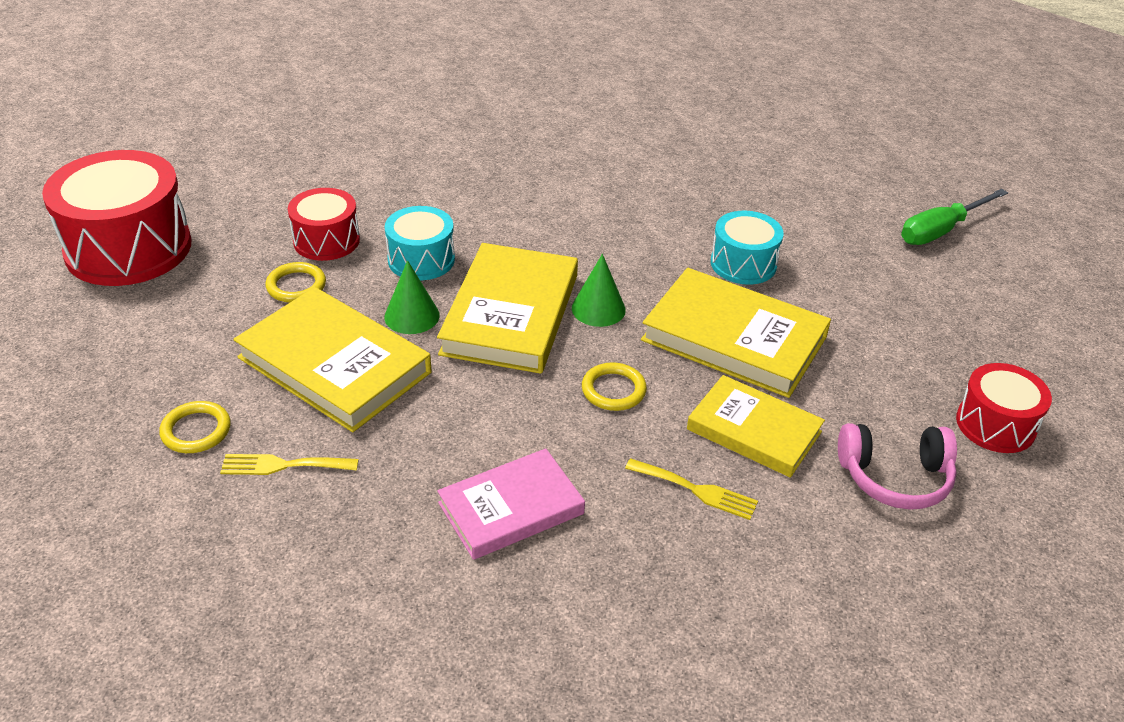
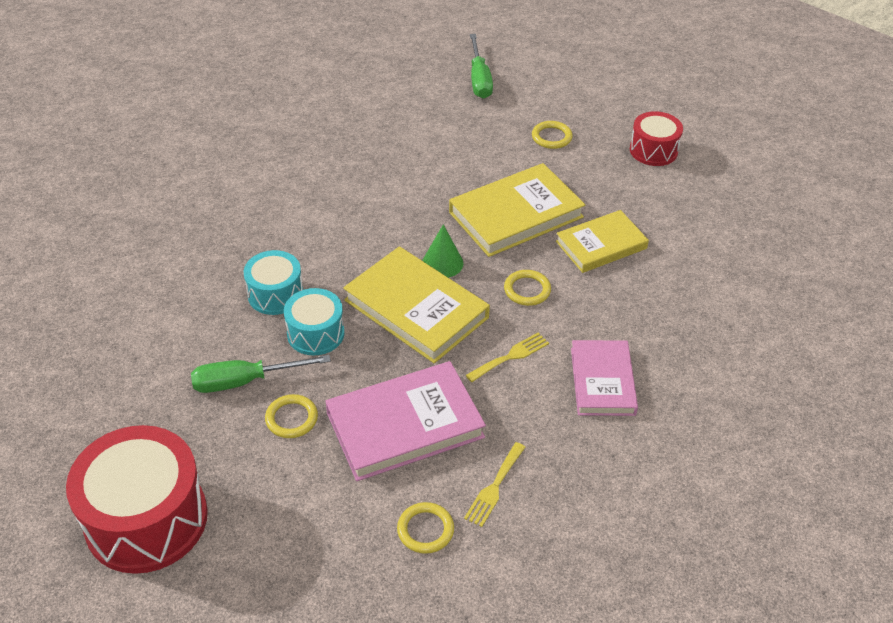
camera: 60 degrees left, 5 degrees up
yellow book [233,287,431,432] -> pink book [325,361,486,481]
red drum [288,188,360,261] -> green screwdriver [191,355,331,393]
green cone [384,260,440,334] -> none
yellow fork [625,458,758,520] -> yellow fork moved to [466,332,549,382]
turquoise drum [711,211,784,285] -> turquoise drum moved to [244,250,303,315]
pink headphones [838,423,957,510] -> none
none -> yellow ring [532,121,573,149]

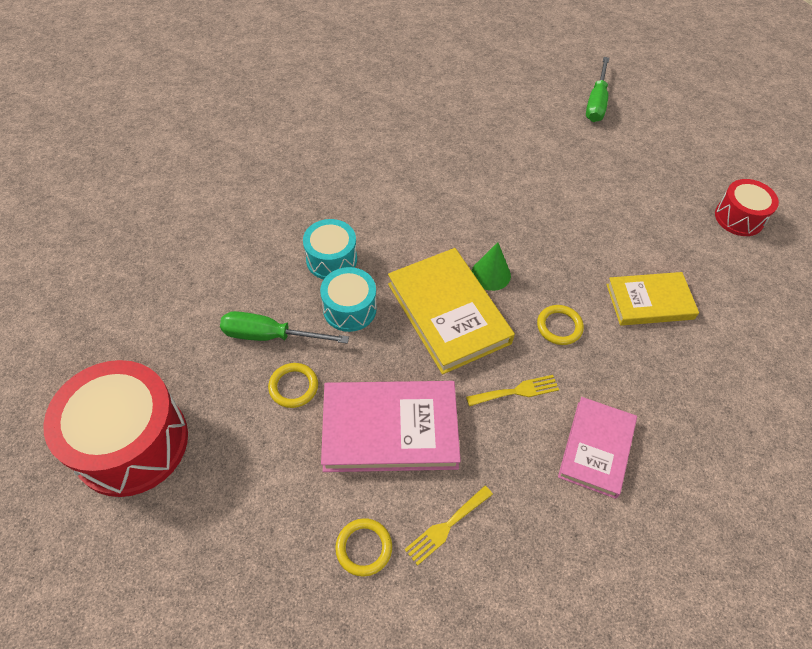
camera: 20 degrees right, 10 degrees up
yellow book [449,163,585,257] -> none
yellow ring [532,121,573,149] -> none

